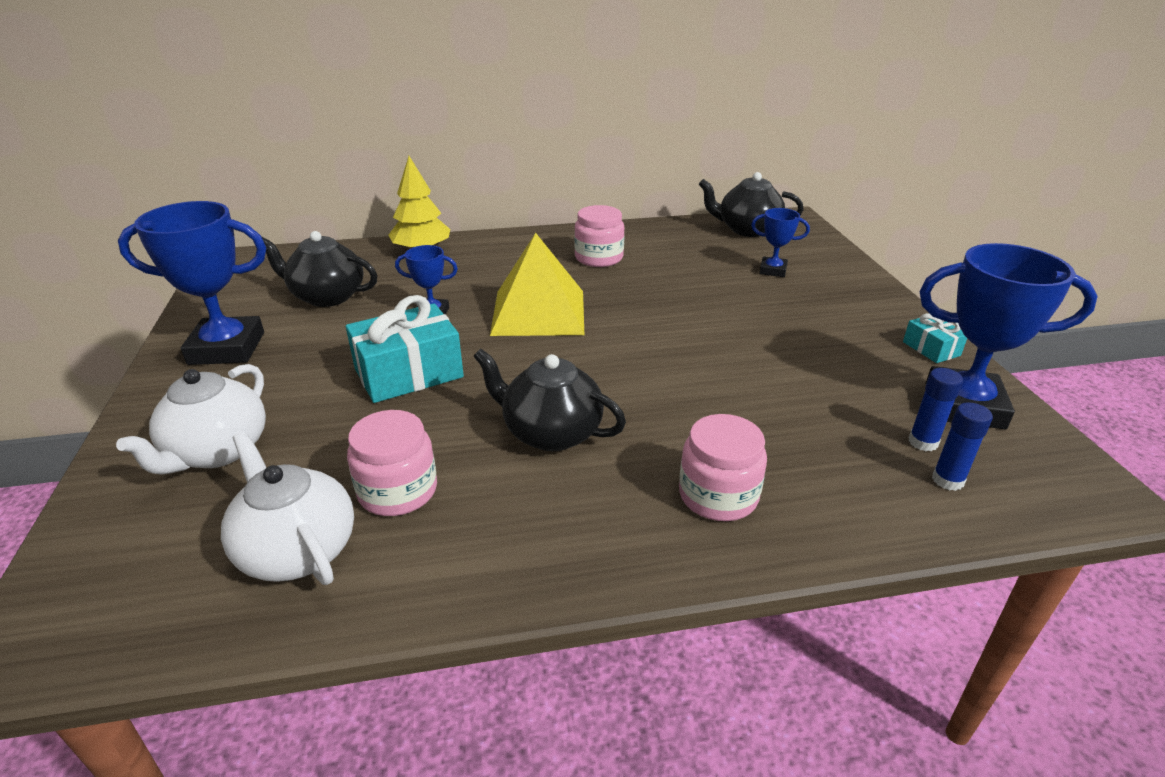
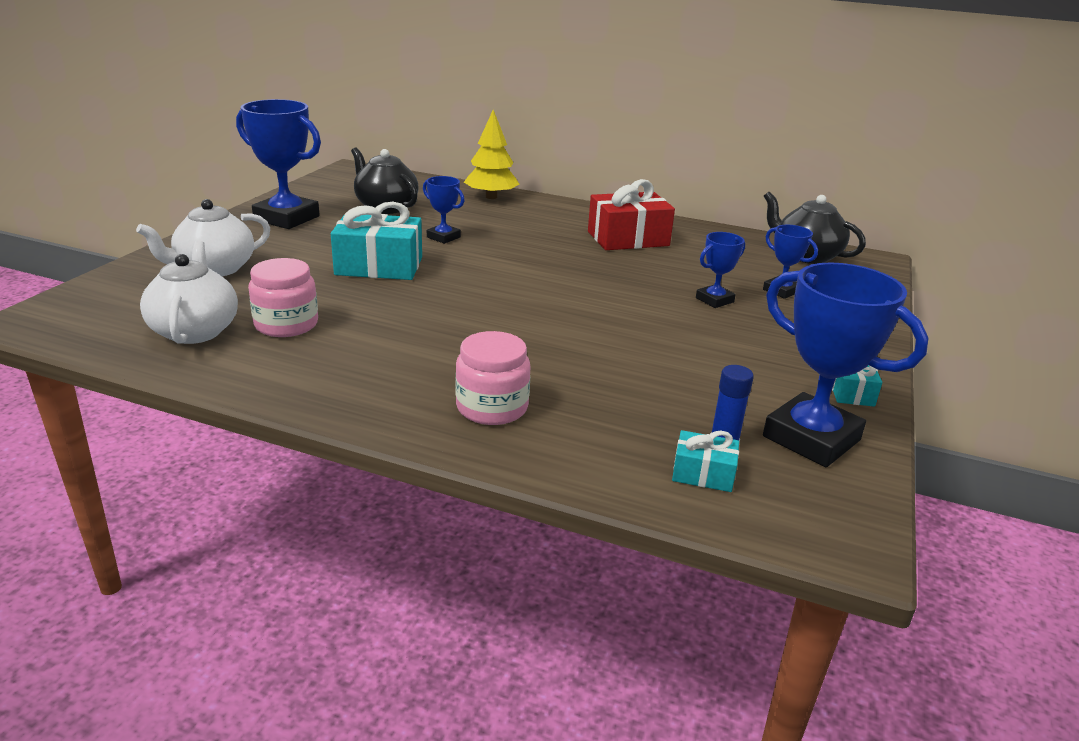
camera: 30 degrees right, 5 degrees down
black teapot [473,349,626,451] -> none
yellow pyramid [490,233,584,336] -> none
pink jar [574,205,624,267] -> red gift [588,179,675,250]
blue glue stick [932,402,993,491] -> turquoise gift [672,430,739,492]
none -> blue trophy [696,232,745,308]

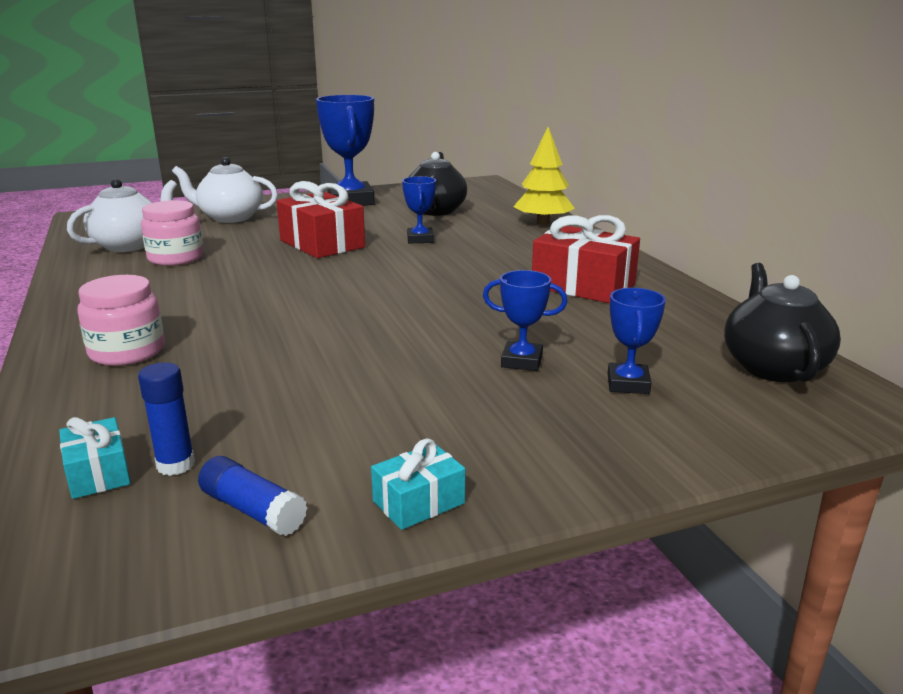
camera: 50 degrees right, 5 degrees down
turquoise gift [331,202,422,280] -> red gift [277,181,365,258]
blue trophy [763,262,928,467] -> blue glue stick [198,456,307,536]

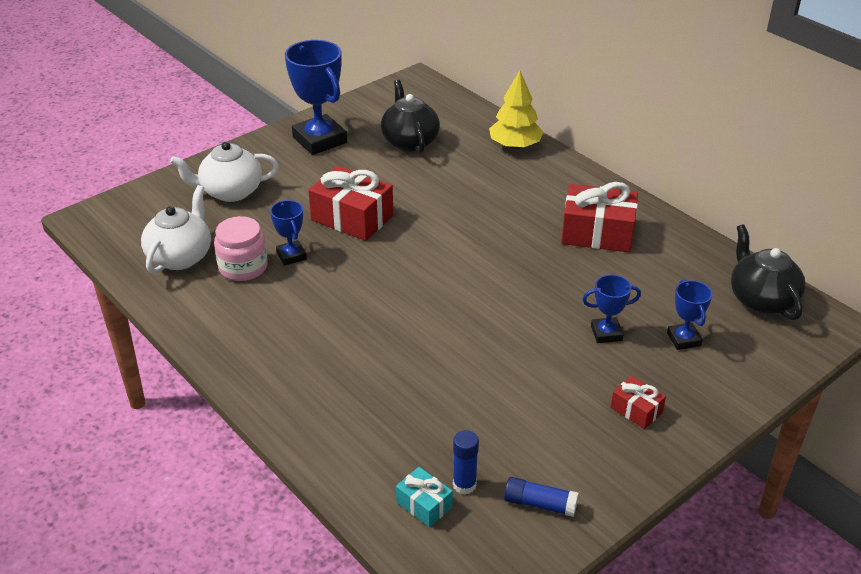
camera: 20 degrees left, 15 degrees up
pink jar [77,275,165,366] -> none
turquoise gift [371,439,465,530] -> none
blue trophy [402,176,436,243] -> blue trophy moved to [270,200,307,266]
none -> red gift [611,376,666,429]

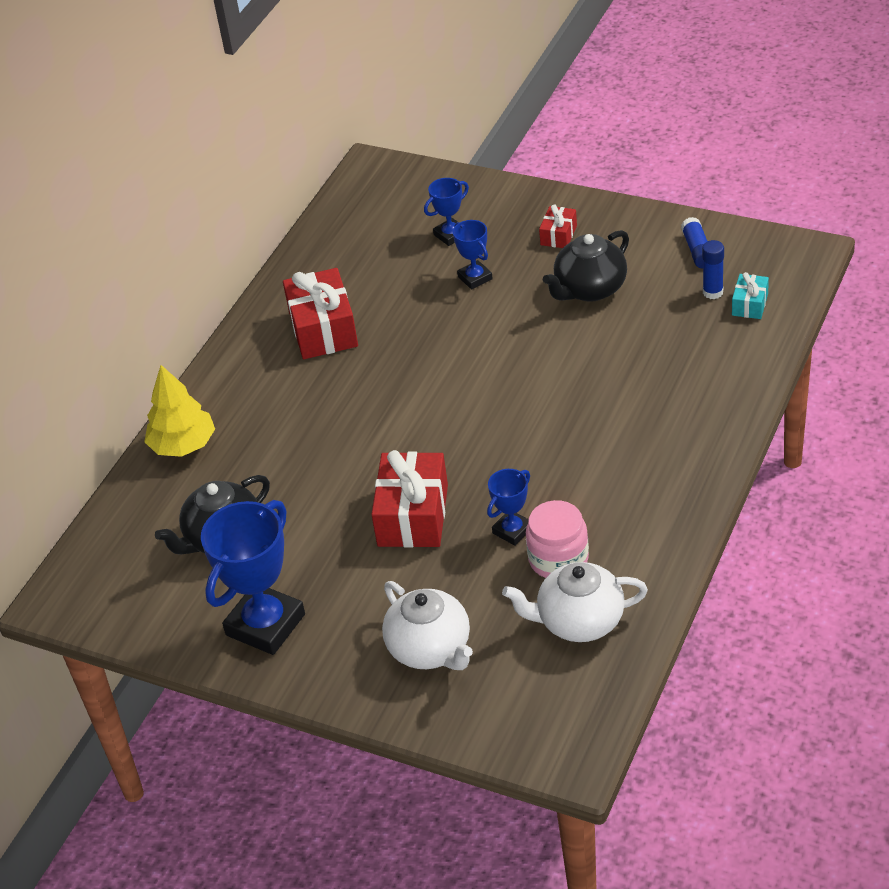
camera: 110 degrees left, 5 degrees up
black teapot [731,224,806,320] -> black teapot moved to [543,230,629,302]

